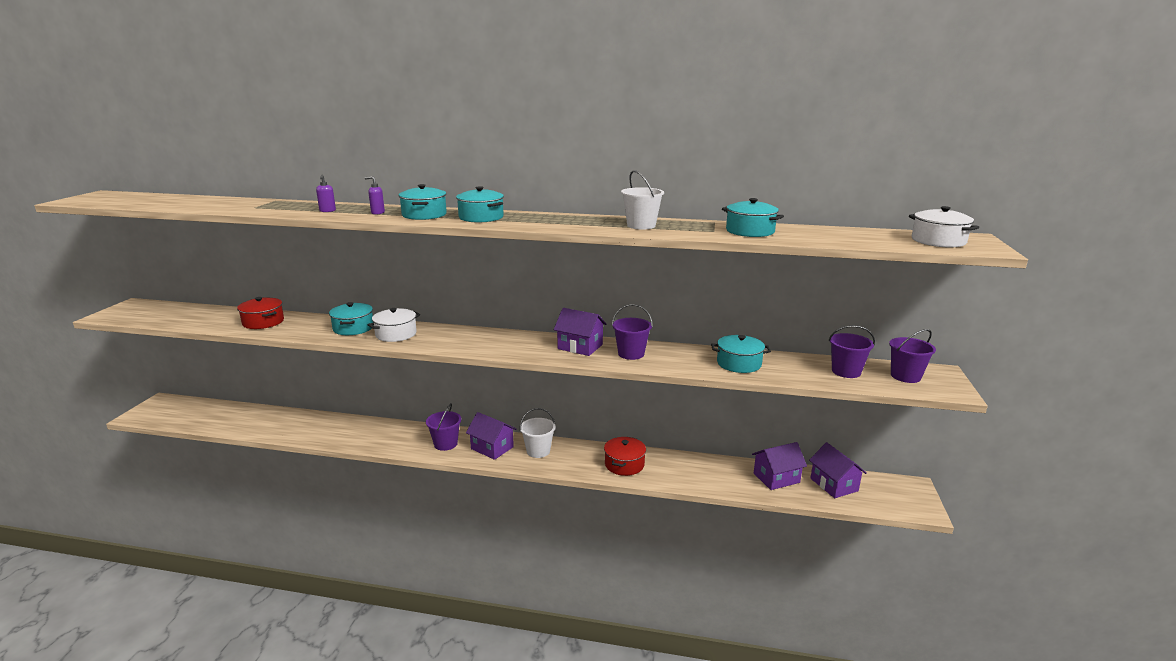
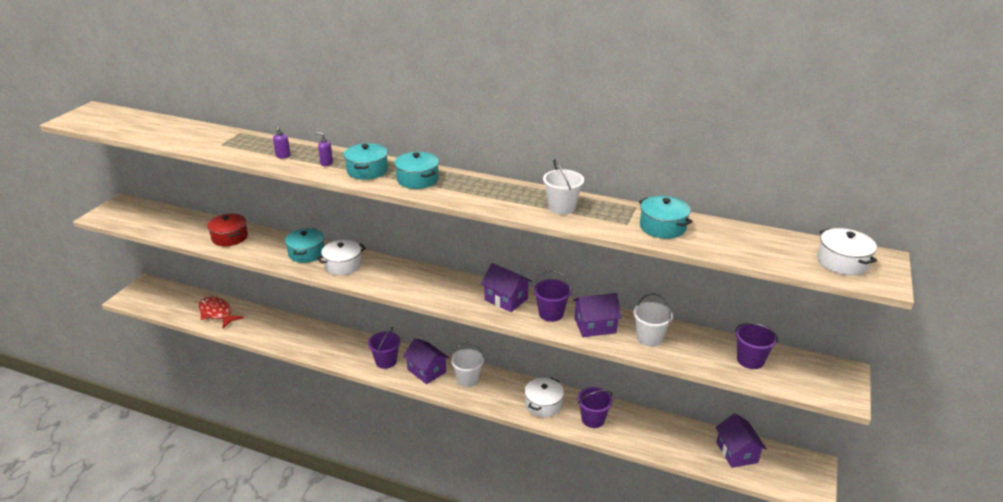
camera: 10 degrees right, 10 degrees up
red pot [604,437,646,476] -> white pot [524,377,564,417]
turquoise pot [711,335,771,373] -> white bucket [633,293,673,347]
purple house [752,442,807,490] -> purple house moved to [573,293,622,337]
purple bucket [889,329,936,383] -> purple bucket moved to [577,387,613,428]
none -> red fish [199,297,244,328]

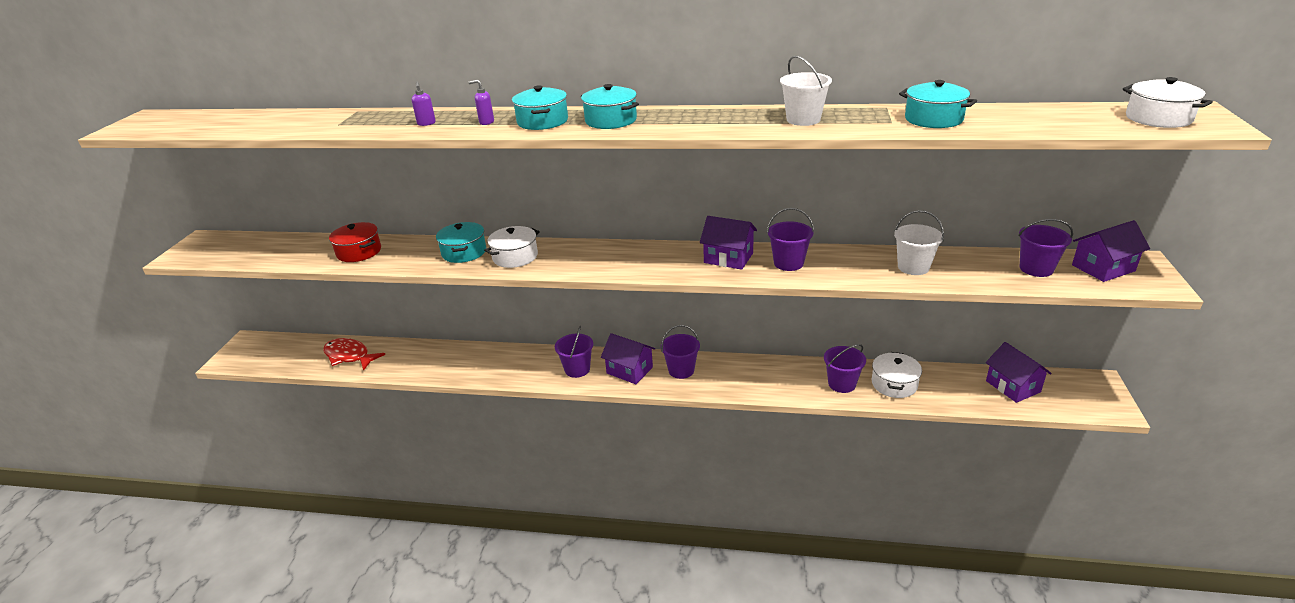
camera: 10 degrees left, 0 degrees up
white bucket [450,343,484,387] -> purple bucket [661,325,700,379]
white pot [524,377,564,417] -> white pot moved to [872,352,922,398]
purple house [573,293,622,337] -> purple house moved to [1072,220,1150,282]

